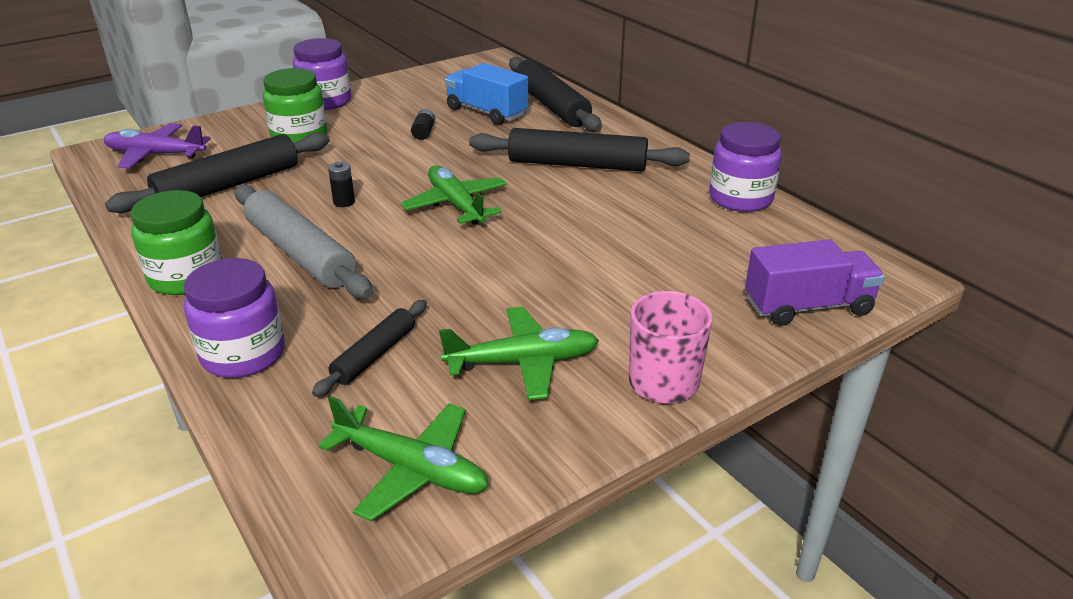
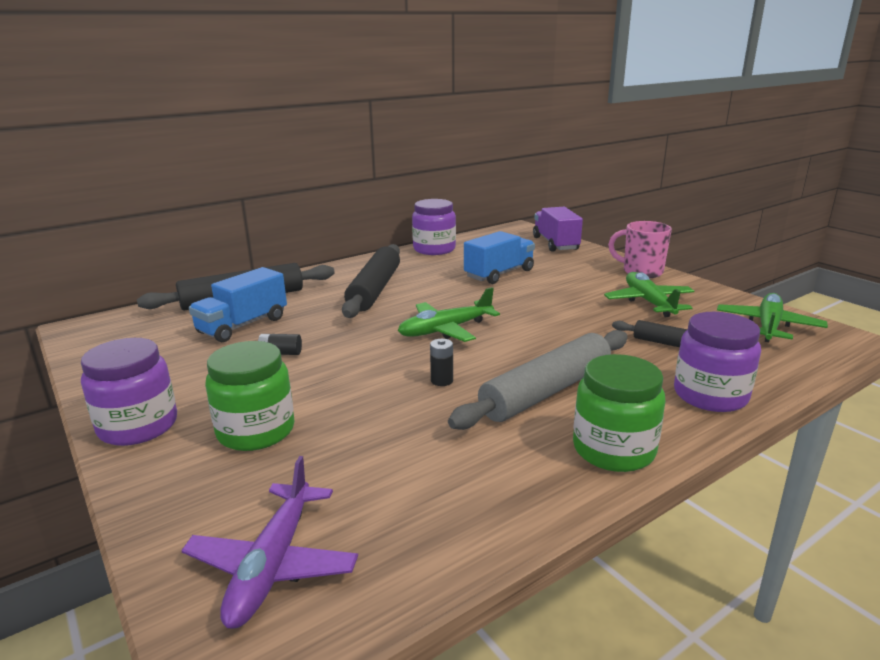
camera: 90 degrees left, 10 degrees down
black rolling pin [105,132,330,213] -> none
none -> blue truck [464,231,535,284]

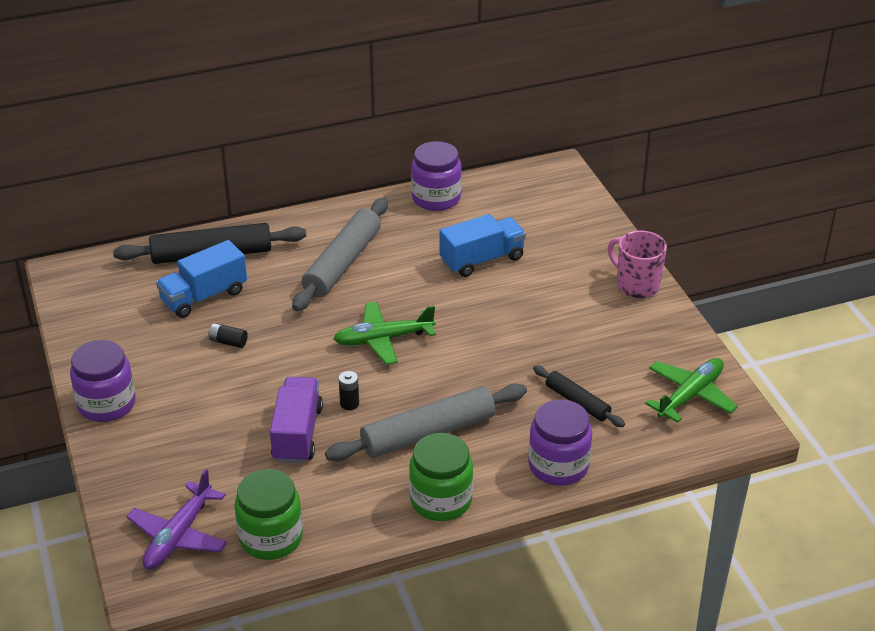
camera: 15 degrees right, 15 degrees up
green jar [205,341,294,451] -> green jar moved to [234,469,303,560]
black rolling pin [342,244,400,318] -> grey rolling pin [292,198,388,311]
purple truck [533,207,583,252] -> purple truck moved to [270,377,323,463]
green plane [604,272,694,317] -> none

